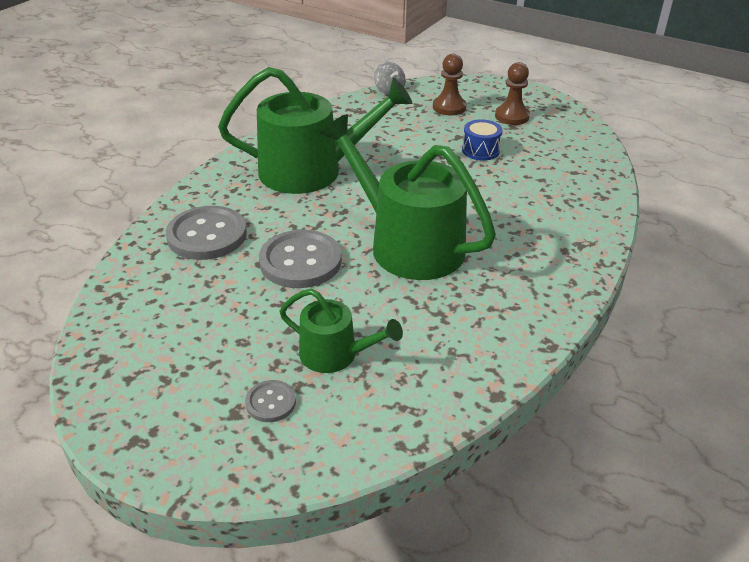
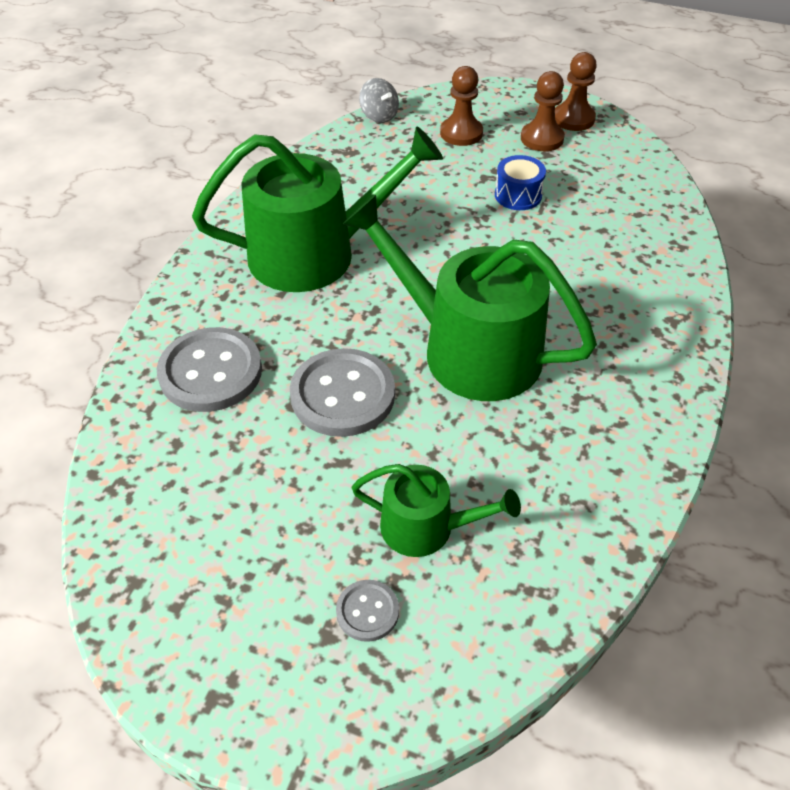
camera: 10 degrees left, 10 degrees up
none -> brown pawn [555,52,597,131]

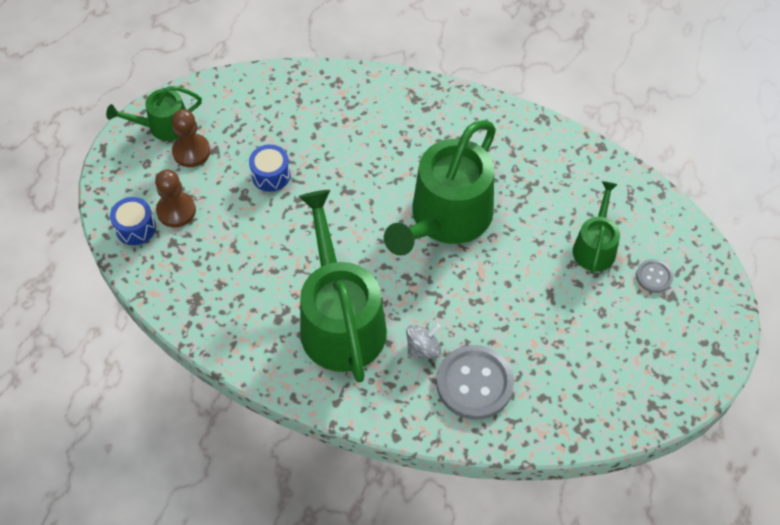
camera: 90 degrees left, 10 degrees up
grey button [290,348,395,437] -> none
grey spinning top [359,78,399,123] -> grey spinning top moved to [406,324,442,359]
brown pawn [555,52,597,131] -> green watering can [106,86,202,141]
none -> blue drum [110,197,156,245]

